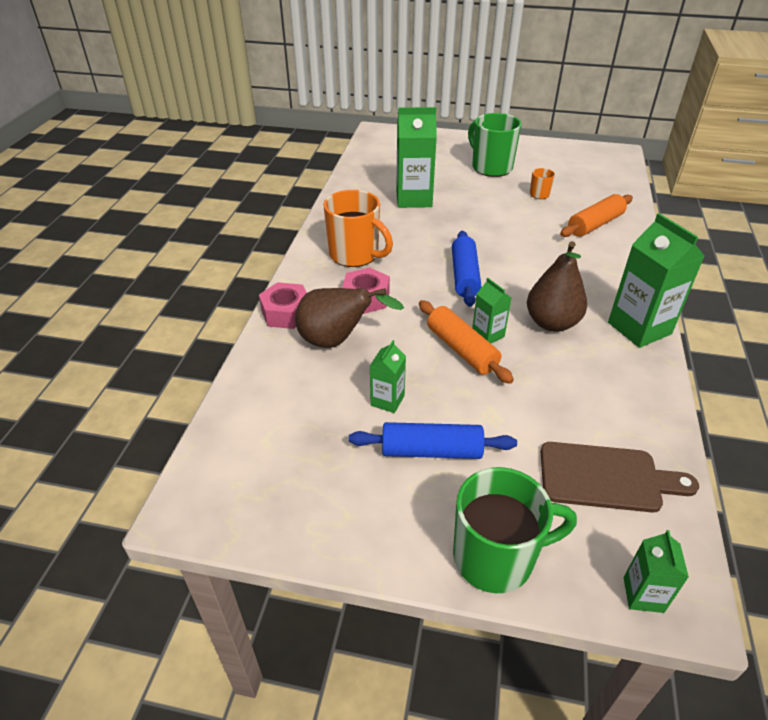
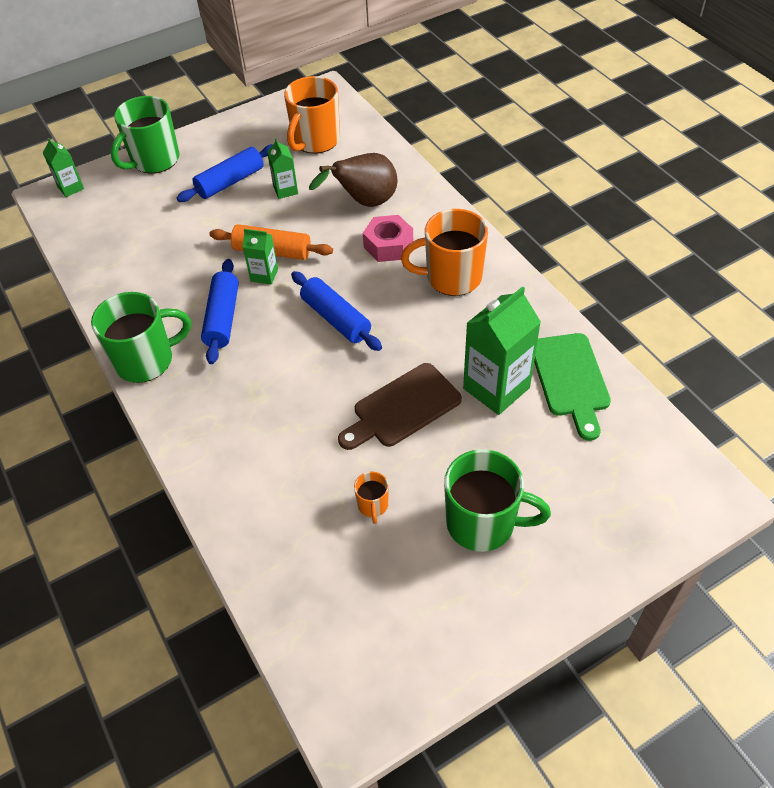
camera: 140 degrees right, 10 degrees up
pink nut [259,282,307,329] -> none
brown pear [527,241,587,332] -> blue rolling pin [201,259,239,364]
brown cutting board [541,442,699,513] -> brown cutting board moved to [338,363,462,450]
orange rolling pin [560,194,633,237] -> none
green carton [608,213,704,348] -> green mug [91,292,191,383]
none -> orange mug [284,76,340,153]
none -> green cutting board [534,333,611,441]

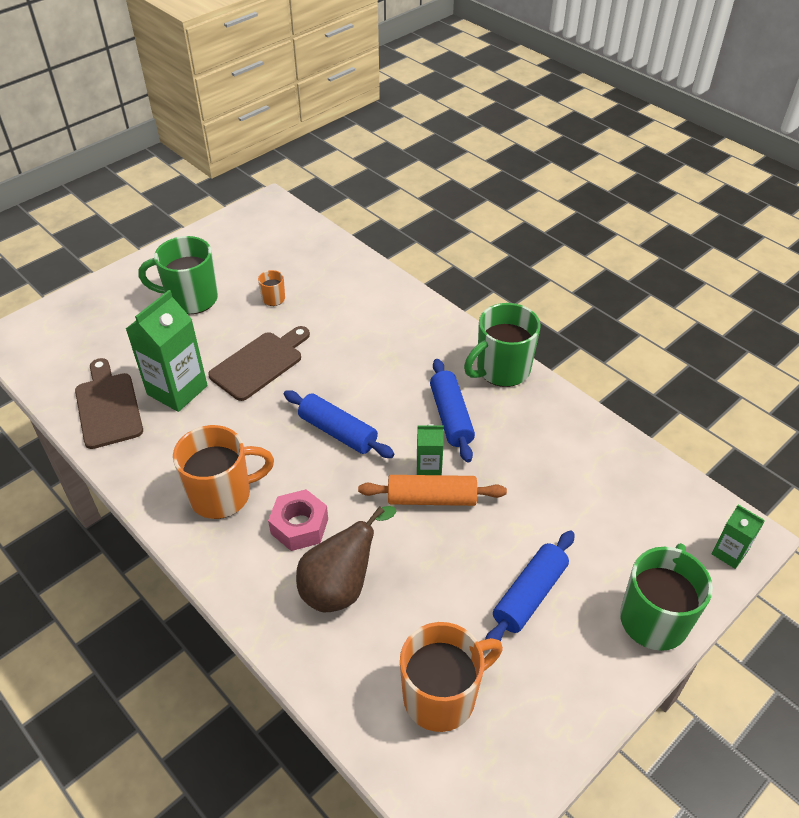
camera: 165 degrees right, 5 degrees down
green carton [267,139,298,199] -> none
orange mug [284,76,340,153] -> orange mug turned 45 degrees clockwise [400,622,503,732]
green cutting board [534,333,611,441] -> brown cutting board [75,358,143,449]

